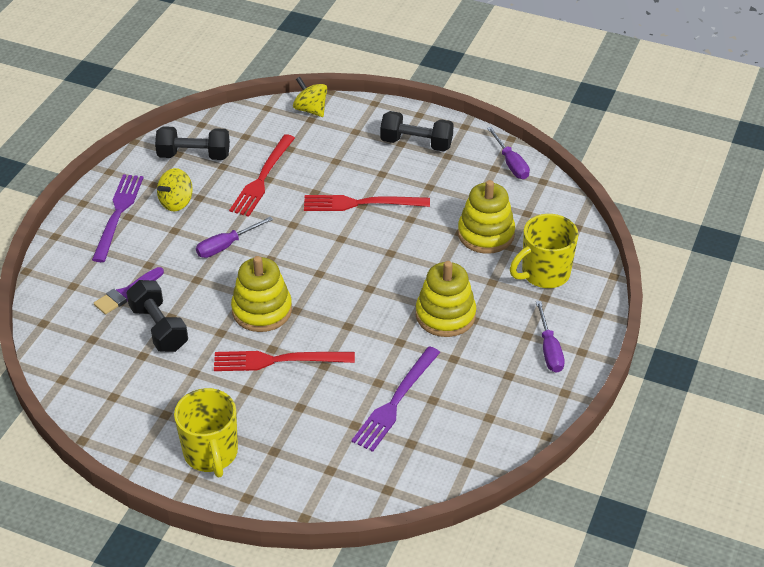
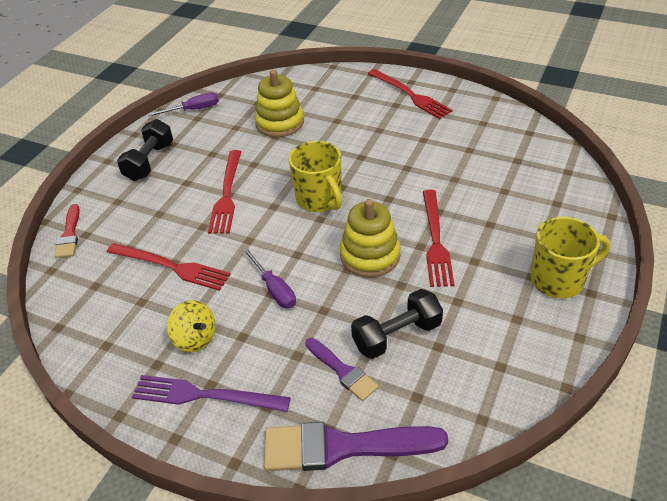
camera: 85 degrees left, 0 degrees up
black dumbbell [155,126,230,160] -> none
yellow spinning top [293,77,327,117] -> red brush [54,204,80,258]
purple fork [351,346,440,452] -> none
yellow stacking toy [416,261,476,337] -> none
yellow mug [510,214,579,288] -> yellow mug moved to [289,141,342,212]
purple screwdriver [536,301,565,373] -> red fork [368,69,453,119]
none -> purple brush [264,422,448,471]

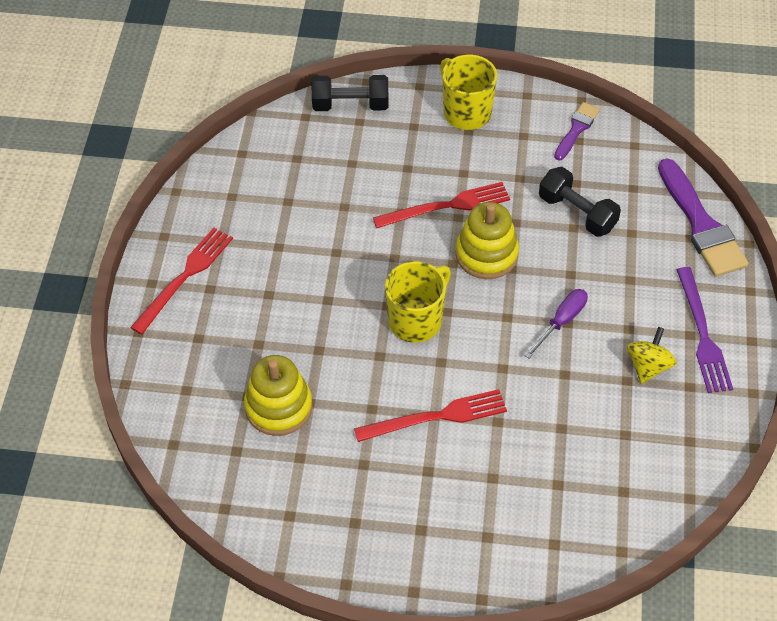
camera: 110 degrees left, 10 degrees up
red brush [54,204,80,258] -> none
red fork [107,243,231,291] -> none
black dumbbell [117,119,173,181] -> black dumbbell moved to [312,75,389,111]
purple screwdriver [148,92,219,116] -> none
purple brush [305,338,379,401] -> purple brush moved to [554,102,600,161]

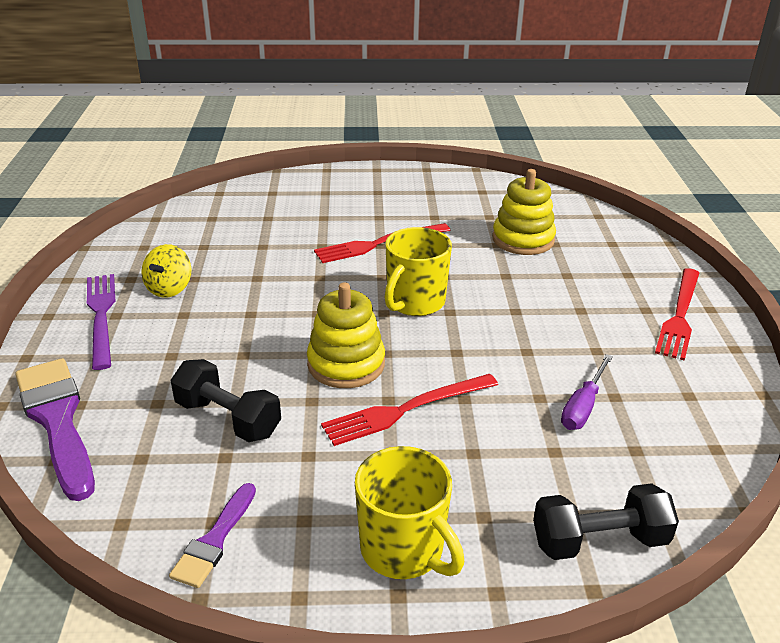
camera: 170 degrees right, 20 degrees down
purple screwdriver [524,289,588,358] -> purple screwdriver moved to [561,354,613,430]

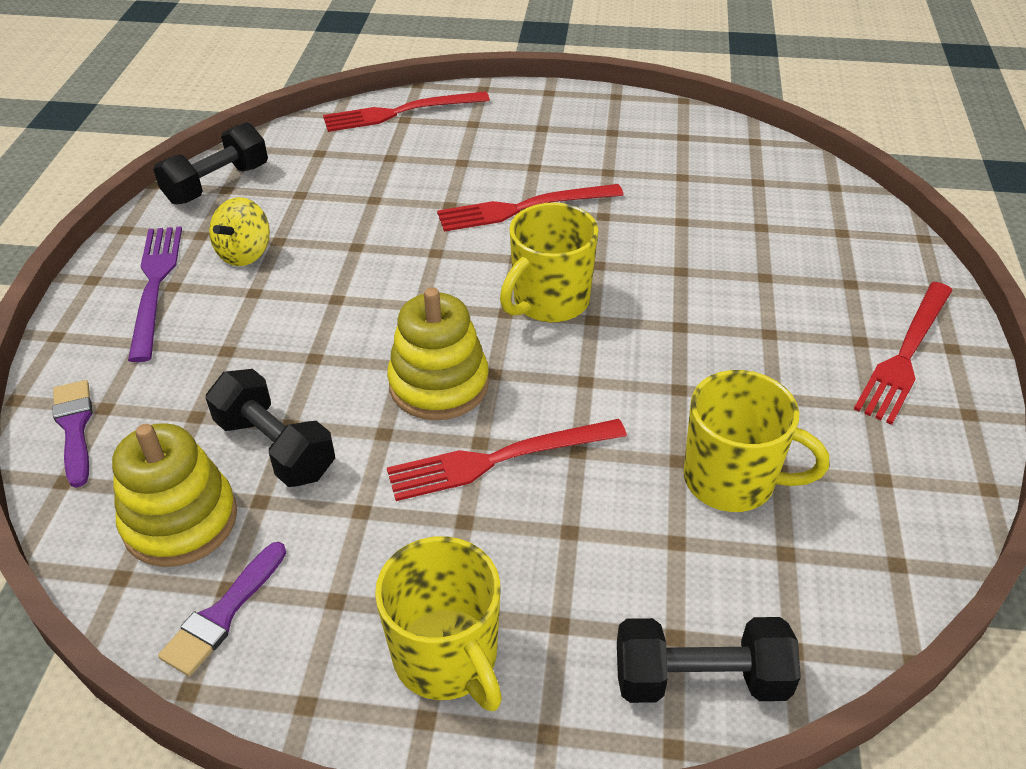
camera: 10 degrees right, 10 degrees up
purple brush [15,358,95,501] -> purple brush [52,380,93,488], size x0.55
yellow stacking toy [492,169,556,255] -> yellow stacking toy moved to [112,423,237,567]
purple screwdriver [561,354,613,430] -> yellow mug [684,370,829,512]
none -> black dumbbell [153,122,268,205]
none -> red fork [323,91,490,132]

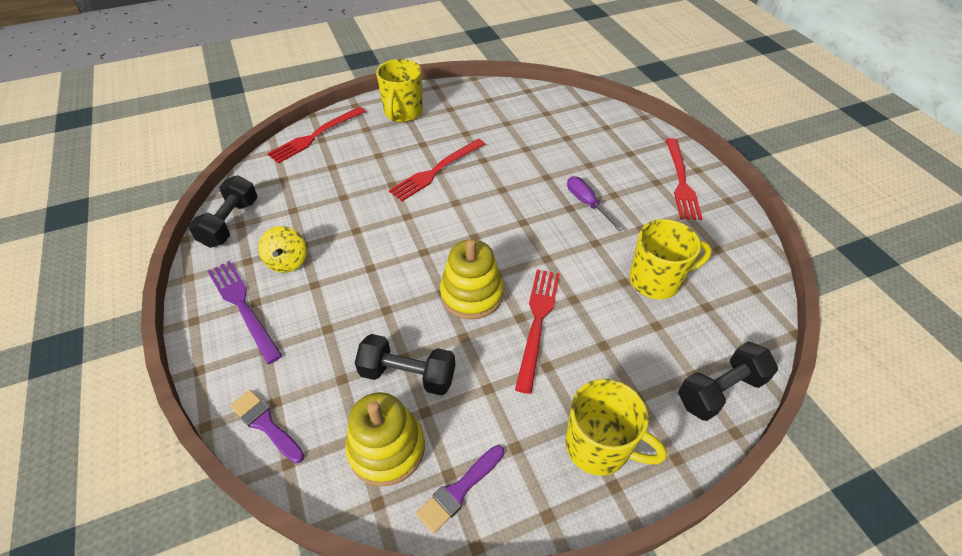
camera: 30 degrees left, 5 degrees up
purple brush [158,542,286,676] -> purple brush turned 45 degrees clockwise [416,445,504,533]
red fork [387,419,627,501] -> red fork turned 150 degrees clockwise [515,270,560,394]
yellow mug [500,203,598,322] -> yellow mug moved to [376,59,423,122]
none -> purple screwdriver [567,176,624,231]

